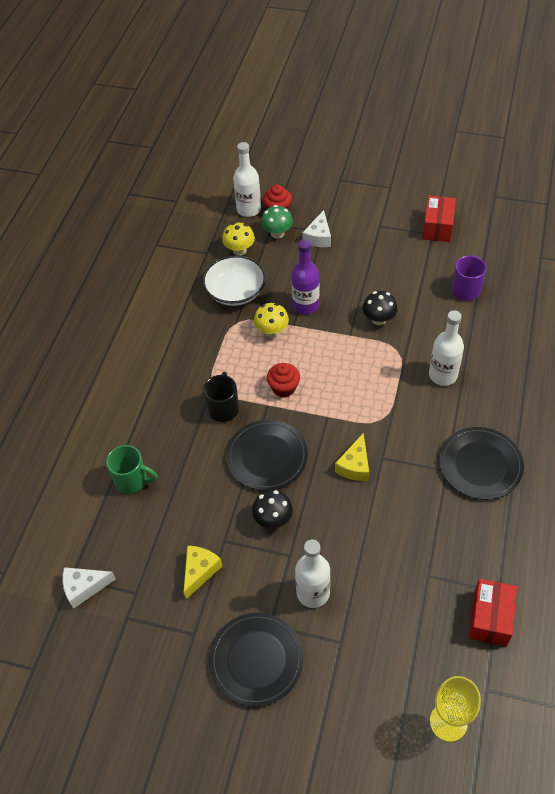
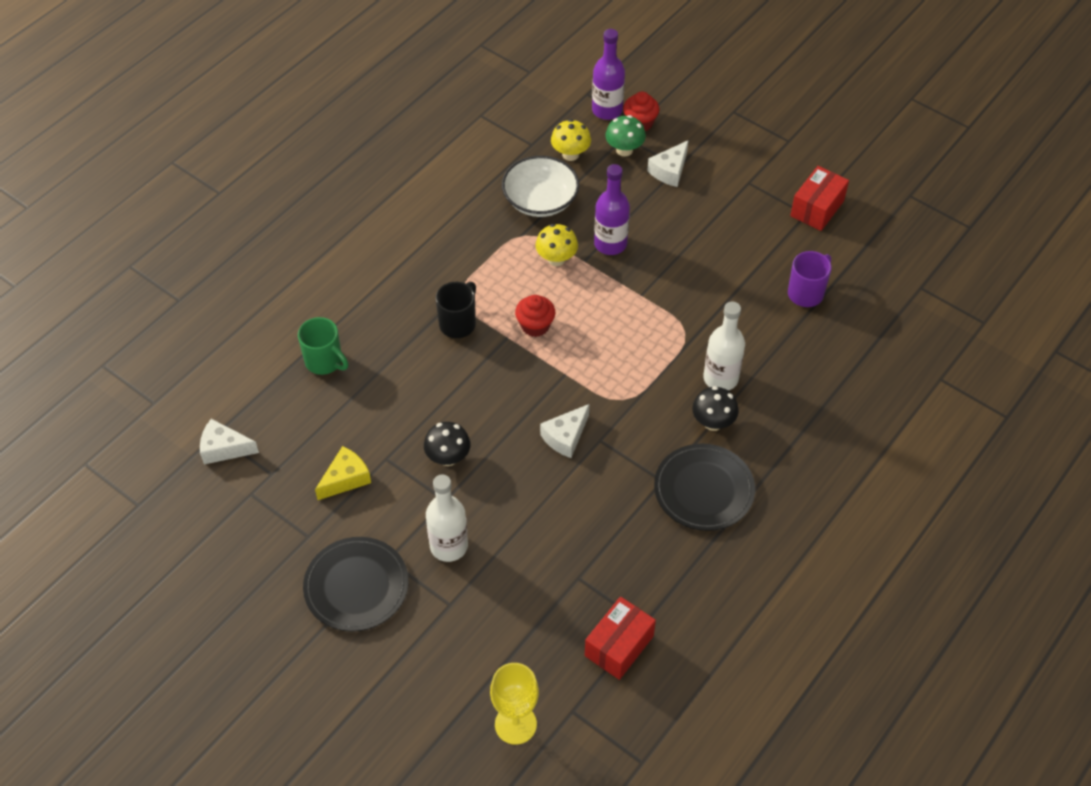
camera: 20 degrees right, 0 degrees up
black plate [226,420,308,491] -> none
white bottle [233,142,261,217] -> purple bottle [592,29,625,120]
yellow cheese [335,433,369,481] -> white cheese [540,404,589,458]
black mushroom [362,291,398,326] -> black mushroom moved to [692,386,739,431]

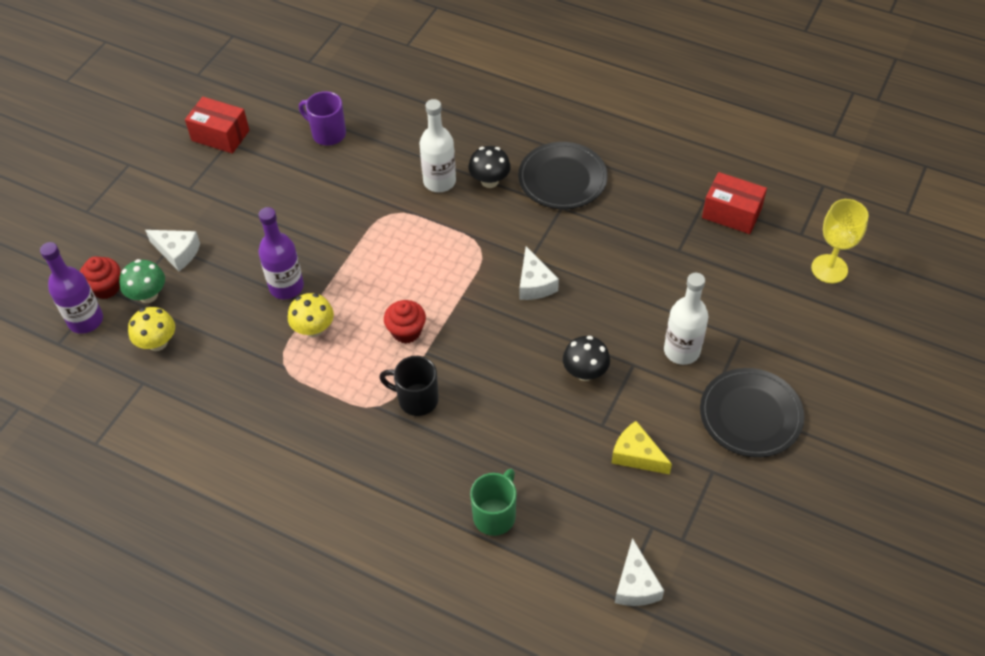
camera: 100 degrees left, 0 degrees up
white bowl [502,156,579,217] -> none
white cheese [540,404,589,458] -> white cheese turned 45 degrees clockwise [520,246,559,300]

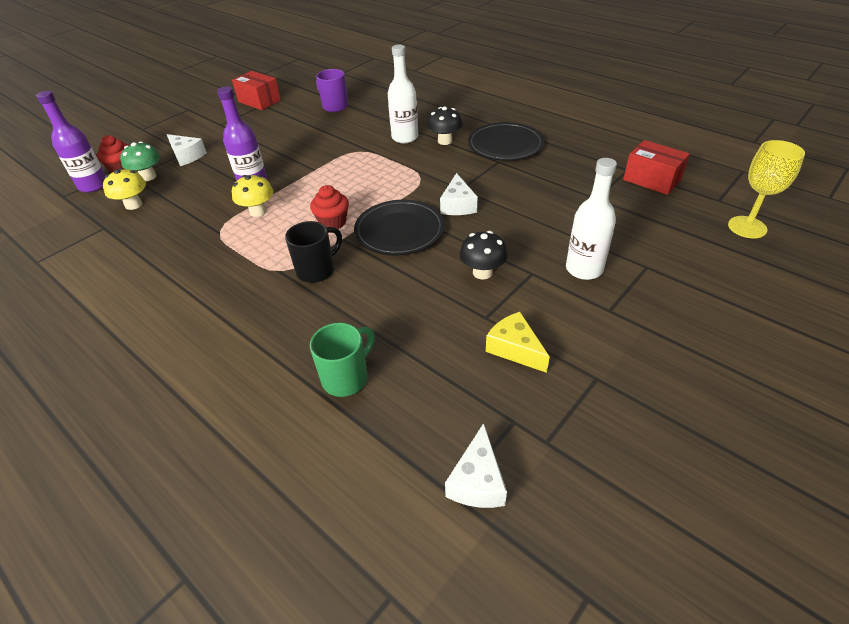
camera: 15 degrees right, 10 degrees down
black mug [379,356,439,416] -> black mug turned 105 degrees clockwise [285,221,342,283]
black plate [700,368,805,458] -> black plate moved to [354,200,445,255]

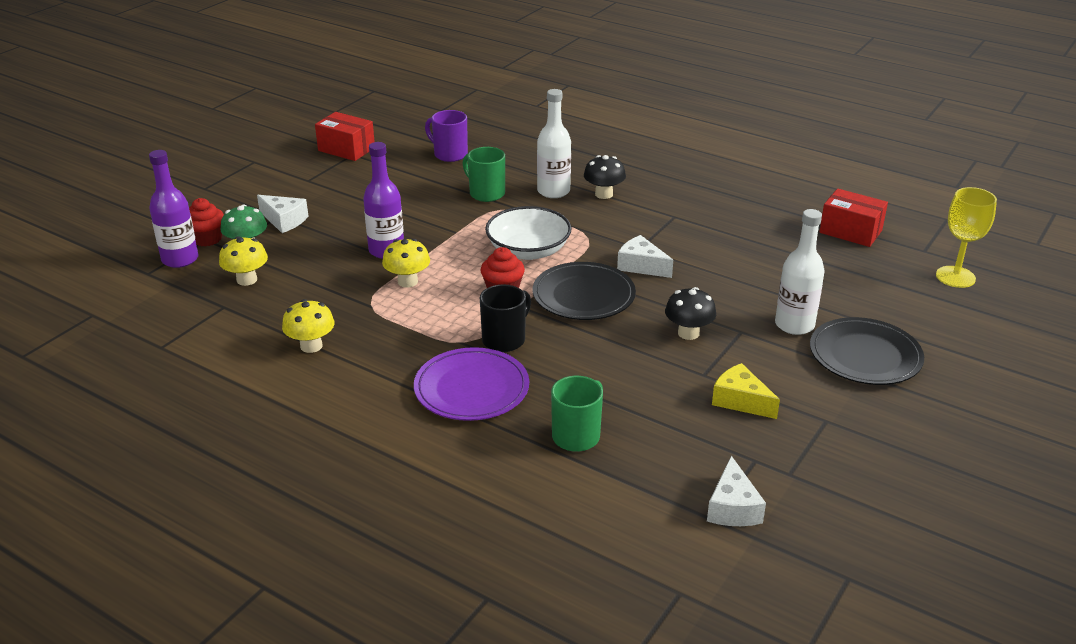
camera: 10 degrees left, 10 degrees down
white cheese [440,173,478,215] -> white cheese turned 135 degrees clockwise [617,235,673,278]
black plate [468,122,544,161] -> black plate moved to [810,317,924,385]
none -> yellow mushroom [282,299,335,353]
none -> purple plate [414,347,529,421]
none -> green mug [462,147,505,202]
none -> white bowl [485,206,571,260]

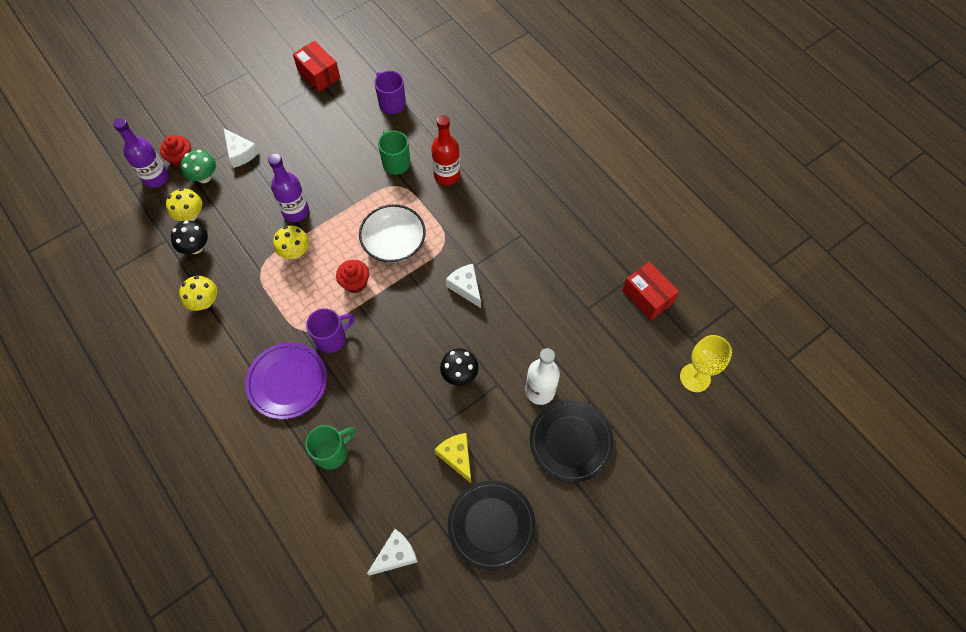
camera: 20 degrees right, 30 degrees up
black mug [480,284,531,352] -> purple mug [306,308,355,353]
black plate [533,262,636,320] -> black plate moved to [448,481,536,571]
white bottle [537,89,571,198] -> red bottle [431,115,460,185]
black mushroom [584,155,626,199] -> black mushroom moved to [171,221,208,254]
white cheese [707,456,766,526] -> white cheese turned 150 degrees counterclockwise [367,529,418,576]

